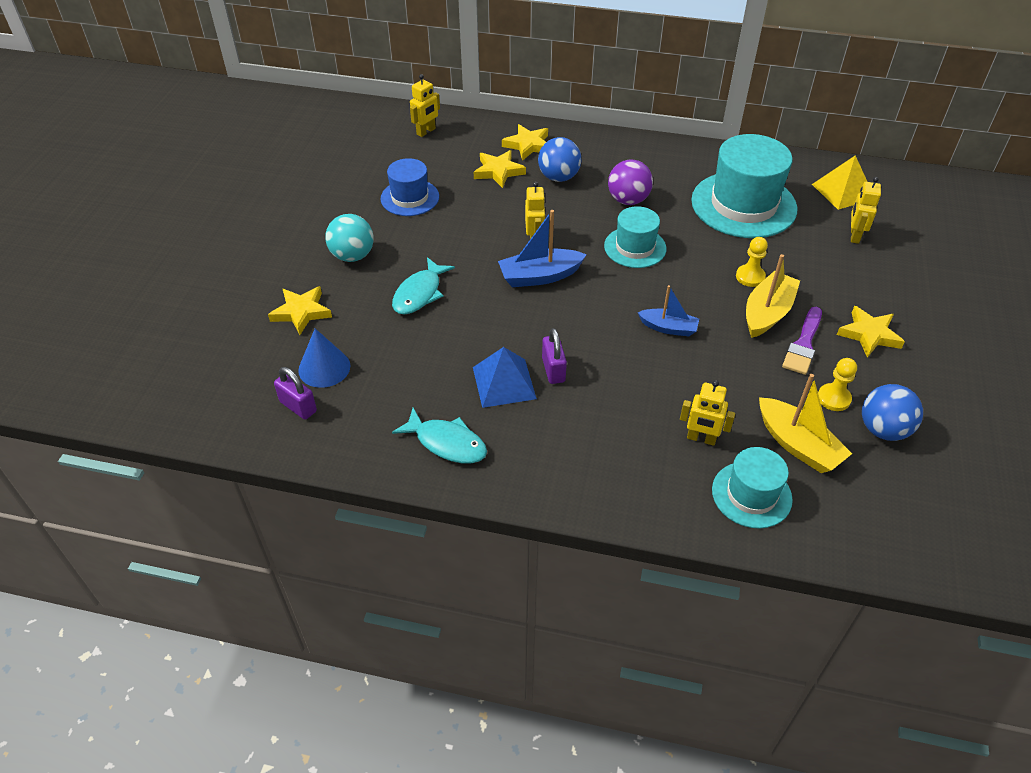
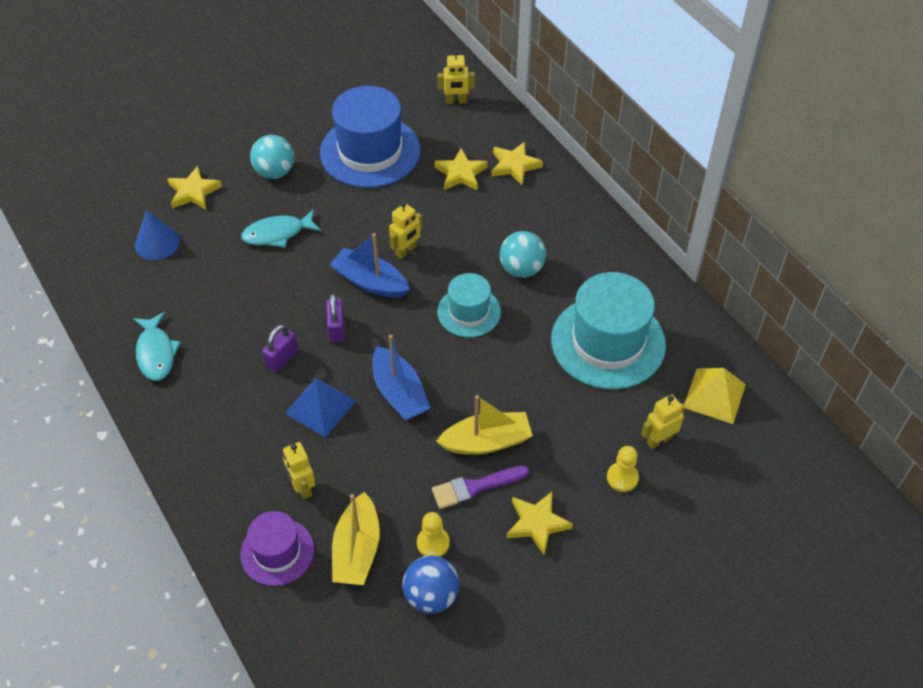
camera: 45 degrees right, 5 degrees up
purple padlock [274,367,317,420] -> purple padlock moved to [326,294,345,342]
blue hat [380,158,439,216] -> blue hat [320,86,421,188], size x1.76
blue pyramid [473,347,537,408] -> blue pyramid moved to [284,378,356,438]
blue ball [538,137,581,182] -> none
purple ball [608,159,653,205] -> turquoise ball [500,231,546,278]
blue boat [638,285,699,336] -> blue boat [372,335,430,421], size x1.53
turquoise hat [712,447,793,529] -> purple hat [240,511,314,586]
yellow pawn [736,237,768,287] -> yellow pawn moved to [607,446,639,492]

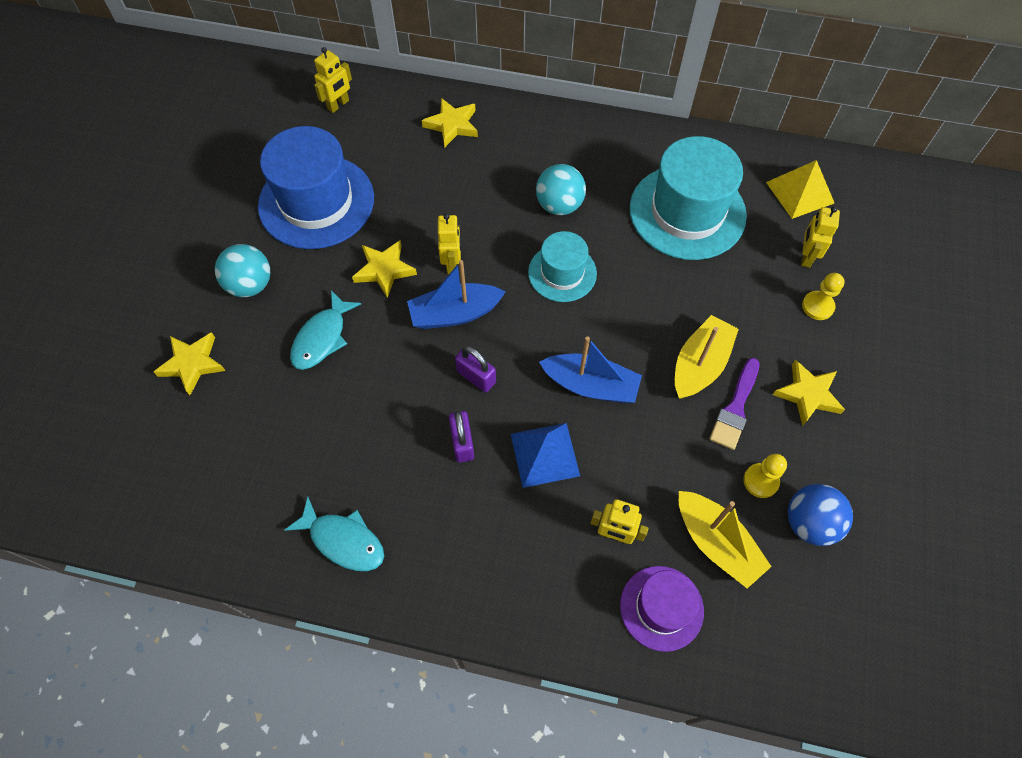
camera: 45 degrees left, 10 degrees up
blue cone [135,210,180,260] -> none
yellow star [434,148,488,190] -> yellow star moved to [352,240,417,298]

